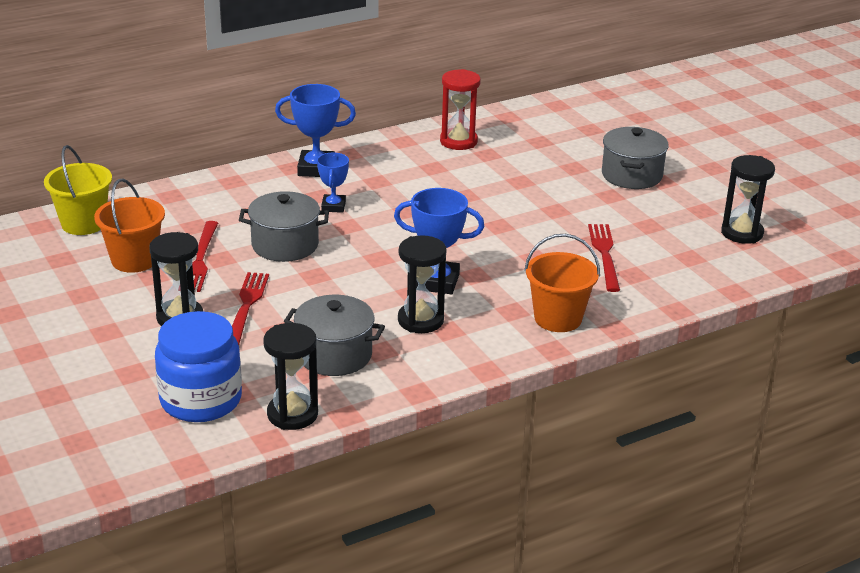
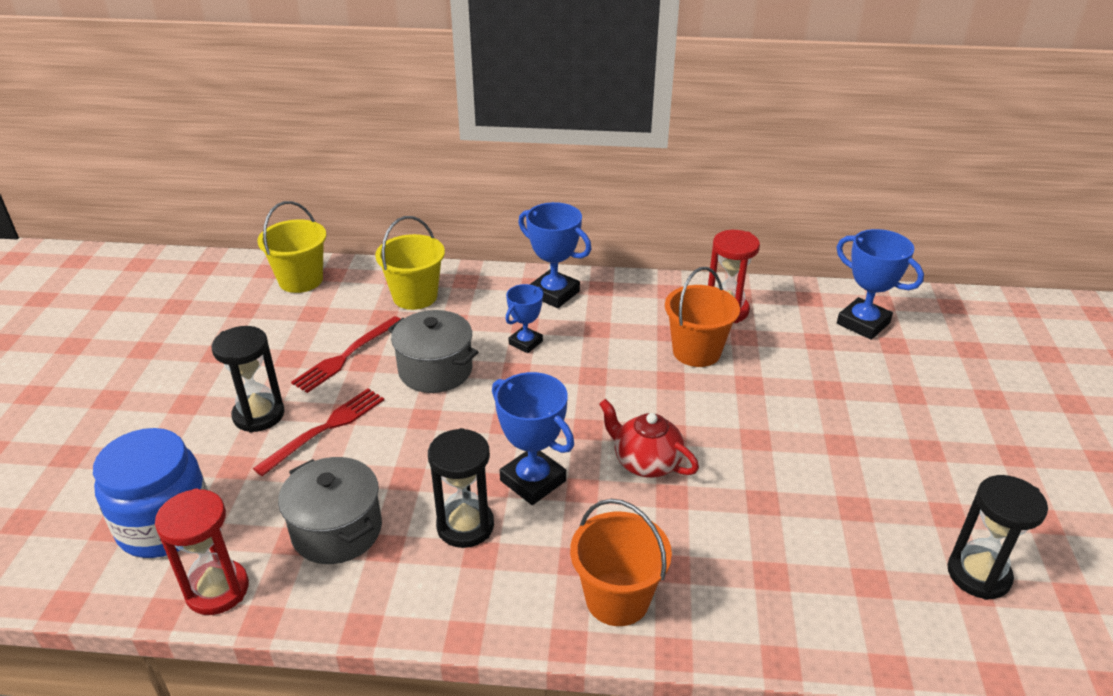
camera: 35 degrees right, 5 degrees up
orange bucket [94,178,165,273] -> orange bucket moved to [665,267,740,367]
black hourglass [263,323,318,430] -> red hourglass [155,489,249,615]
red fork [588,224,620,292] -> none
grey pot [602,127,669,189] -> none
none -> yellow bucket [375,216,445,310]
none -> red teapot [599,399,699,478]
none -> blue trophy [837,229,924,340]

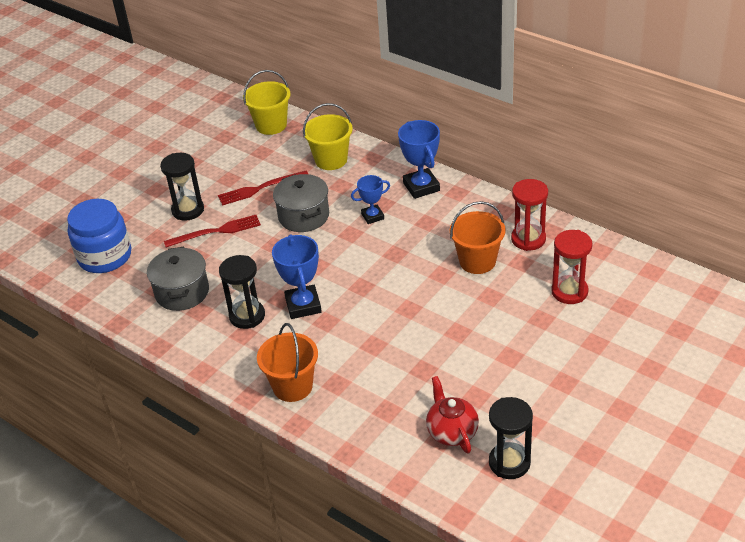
camera: 35 degrees right, 5 degrees up
red hourglass [155,489,249,615] -> red hourglass moved to [551,230,592,304]
red teapot [599,399,699,478] -> red teapot moved to [426,376,479,454]
blue trophy [837,229,924,340] -> none

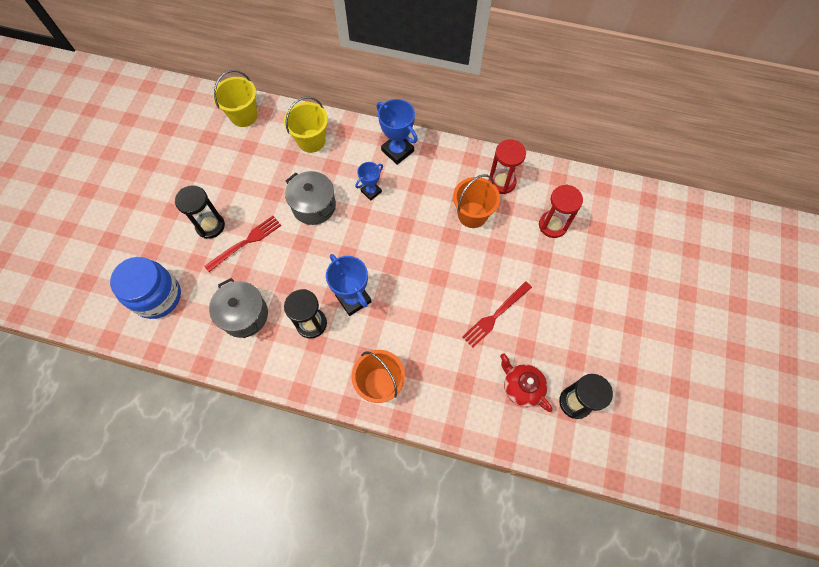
camera: 25 degrees left, 25 degrees up
red fork [218,170,308,206] -> red fork moved to [462,281,532,348]

